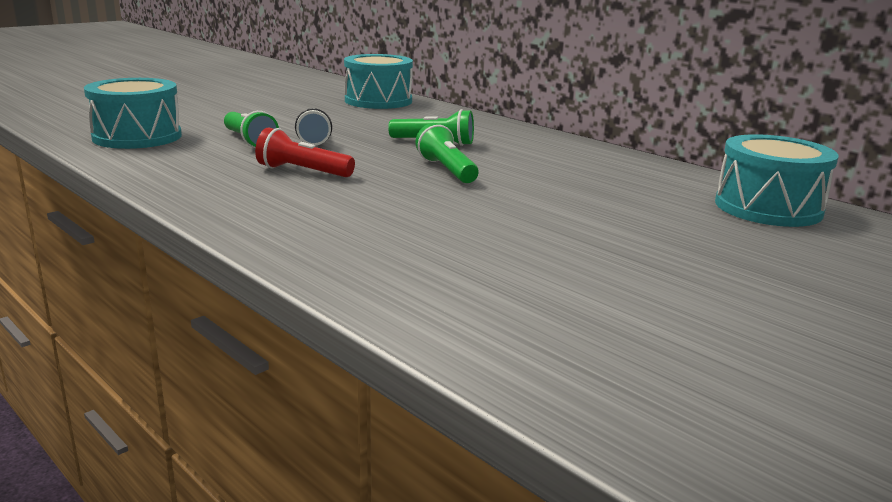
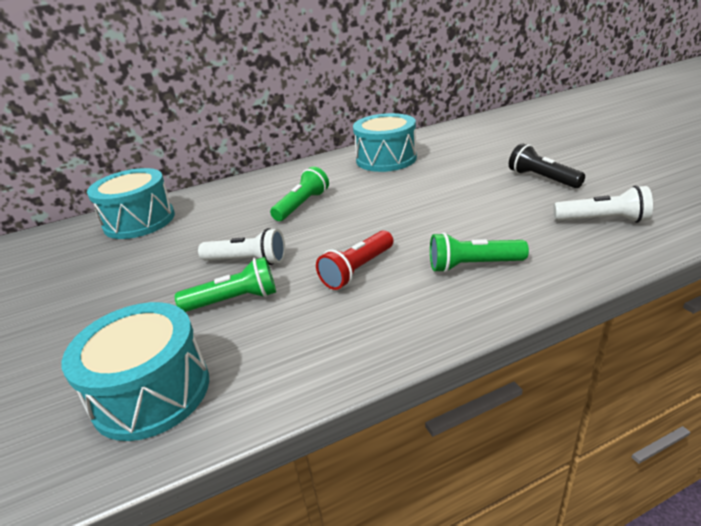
camera: 65 degrees left, 10 degrees up
green flashlight [415,123,478,183] -> green flashlight moved to [430,232,529,273]
turquoise drum [715,134,839,227] -> turquoise drum moved to [353,113,417,172]
none -> black flashlight [509,143,585,188]
none -> white flashlight [553,185,653,223]

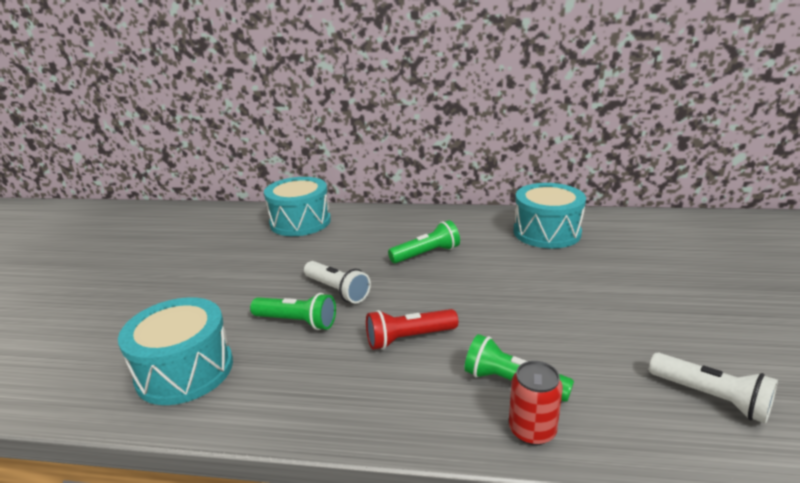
camera: 30 degrees right, 5 degrees down
black flashlight [509,143,585,188] -> none
none -> red can [509,361,563,446]

